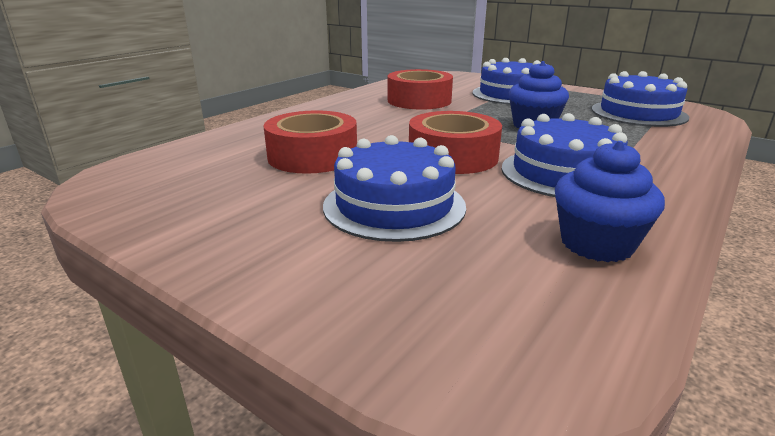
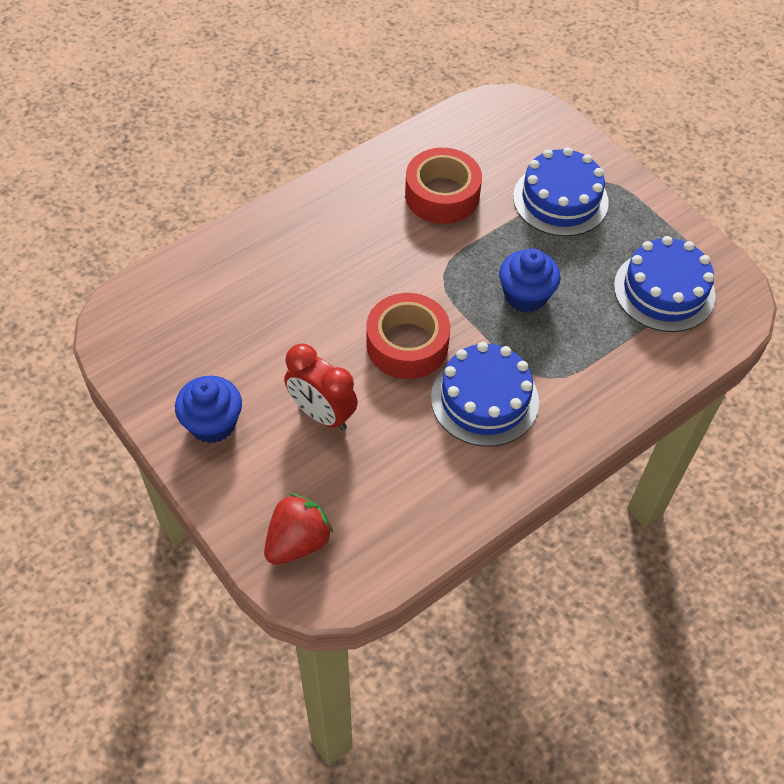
camera: 15 degrees right, 30 degrees up
red tape [264,110,357,174] -> none
blue cake [323,135,466,242] -> red clock [284,344,358,431]
blue cupcake [555,141,665,262] -> blue cupcake moved to [175,376,242,443]
none -> red strawberry [264,493,333,565]

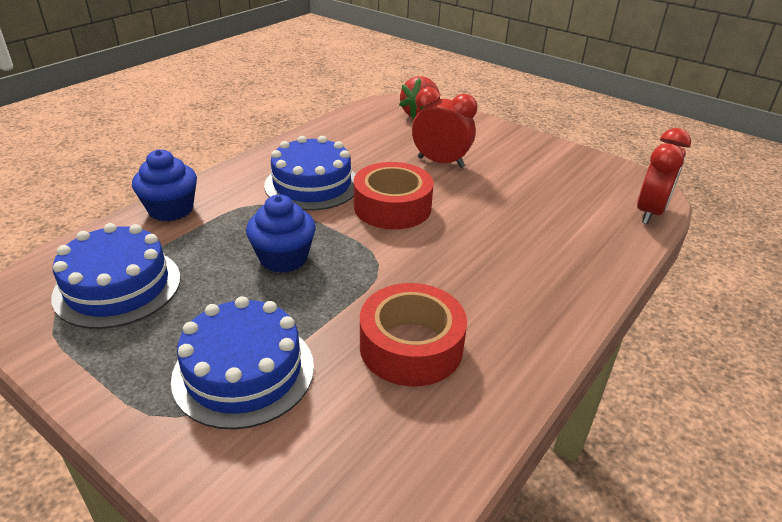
camera: 165 degrees right, 20 degrees down
blue cupcake [175,376,242,443] -> blue cupcake moved to [132,149,197,221]
none -> red clock [637,128,691,224]

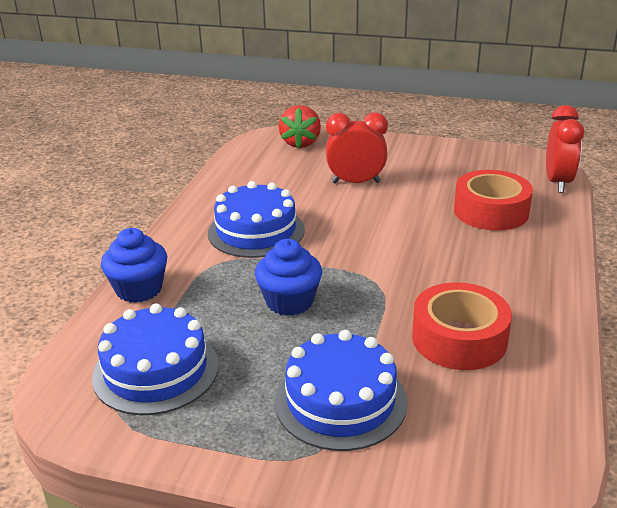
camera: 20 degrees left, 5 degrees down
red tape [354,162,434,229] -> red tape moved to [454,170,533,231]

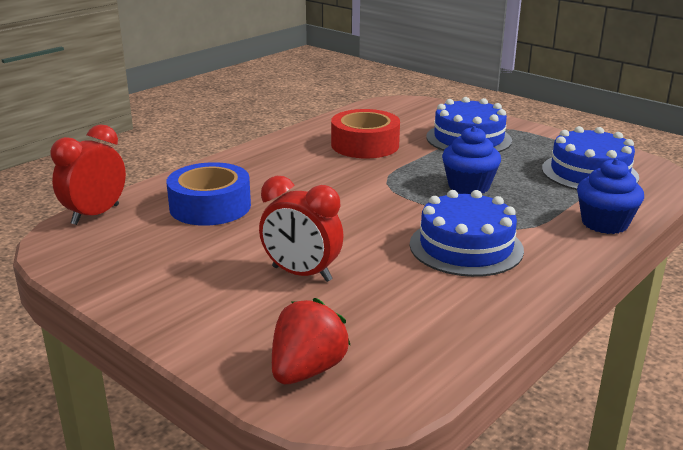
camera: 155 degrees left, 5 degrees down
red tape [454,170,533,231] -> blue tape [166,162,251,226]

